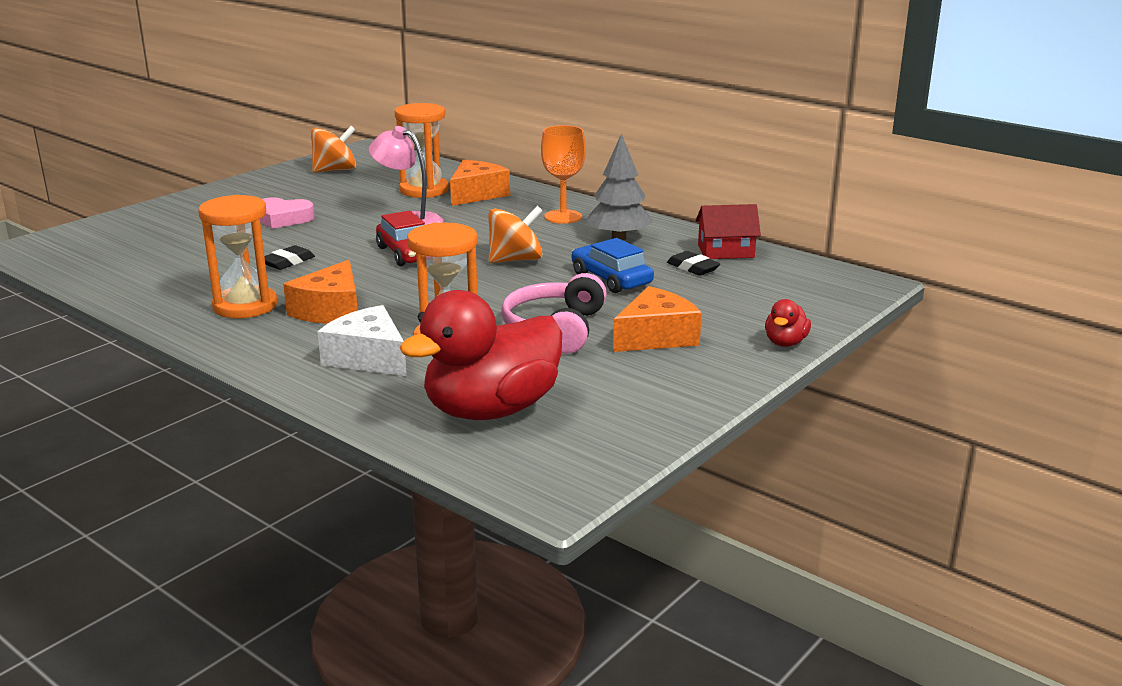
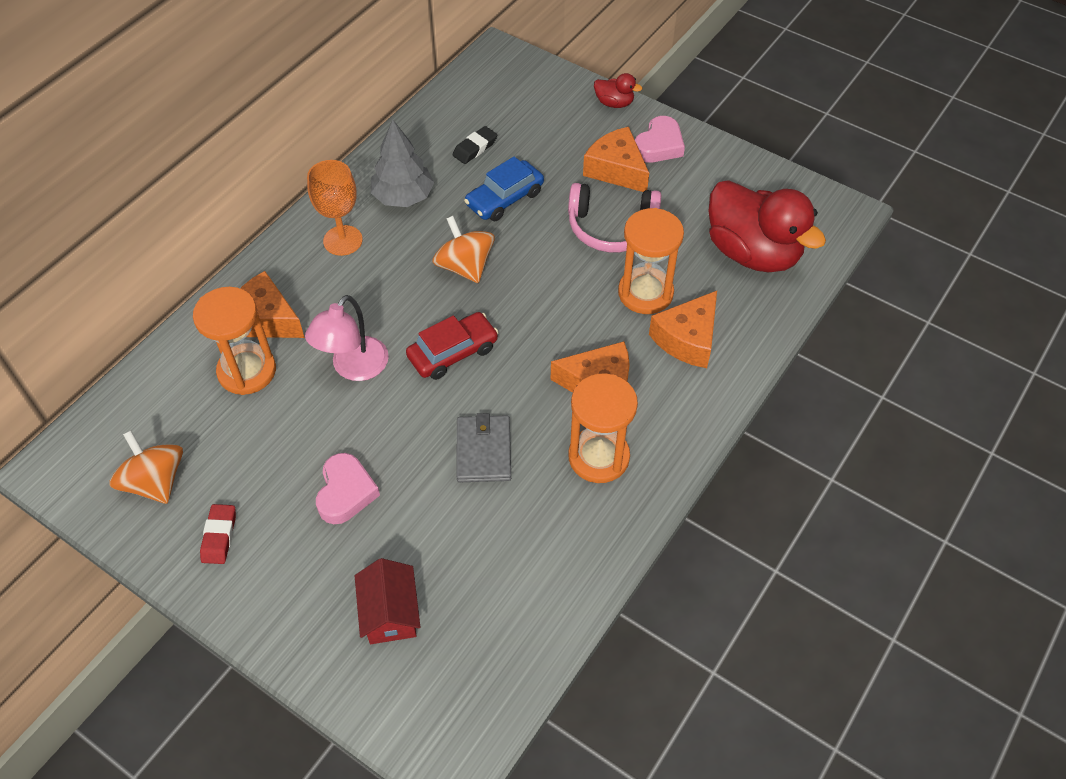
camera: 95 degrees left, 30 degrees up
black eraser [264,245,315,270] -> grey wallet [456,413,511,482]
white cheese [317,305,407,376] -> orange cheese [649,291,717,368]
red house [695,204,761,259] -> red house moved to [355,558,420,644]
none -> red eraser [200,504,236,564]
none -> pink heart [635,116,685,163]

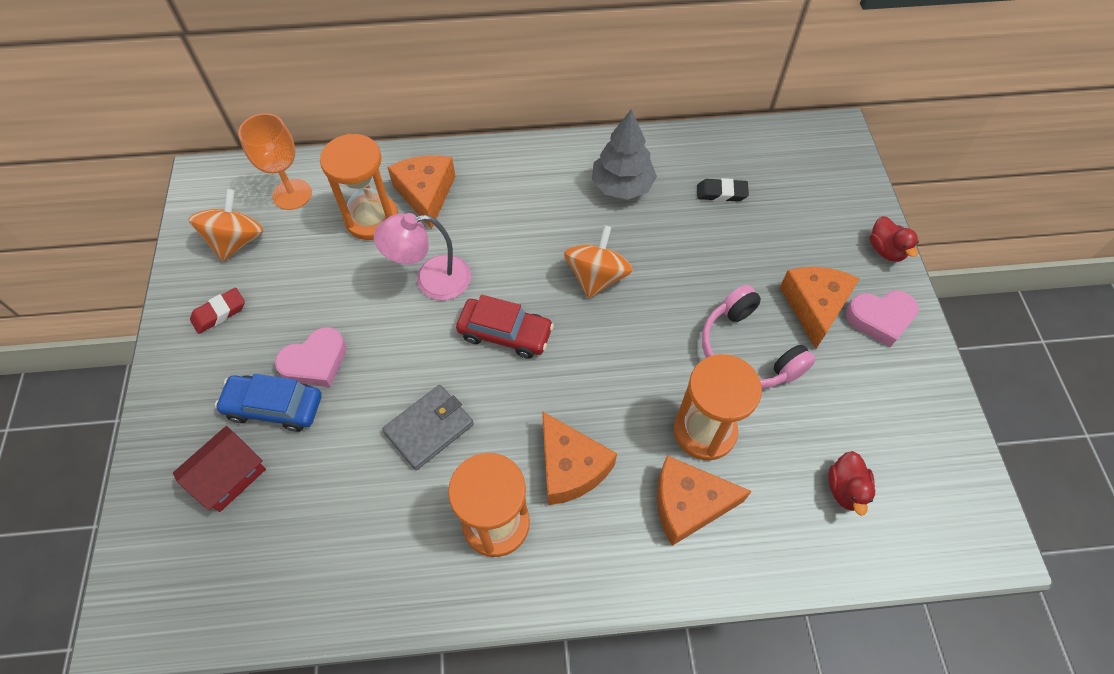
camera: 50 degrees right, 5 degrees up
orange goblet [307,160,363,256] -> orange goblet moved to [238,113,312,210]
blue car [464,157,544,221] -> blue car moved to [215,374,322,432]
red duck [709,180,826,272] -> red duck [828,451,875,516], size x0.43

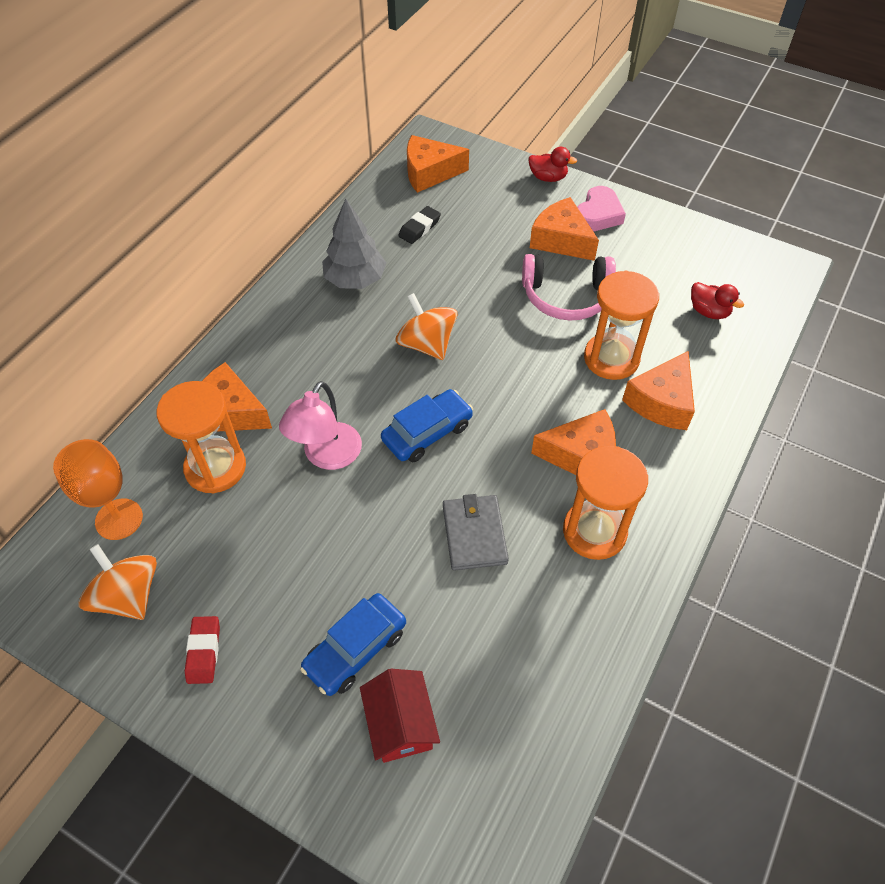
camera: 55 degrees left, 5 degrees down
pink heart [275,327,347,387] -> none
red car [456,295,554,359] -> blue car [381,389,473,462]
none -> orange cheese [407,135,469,193]

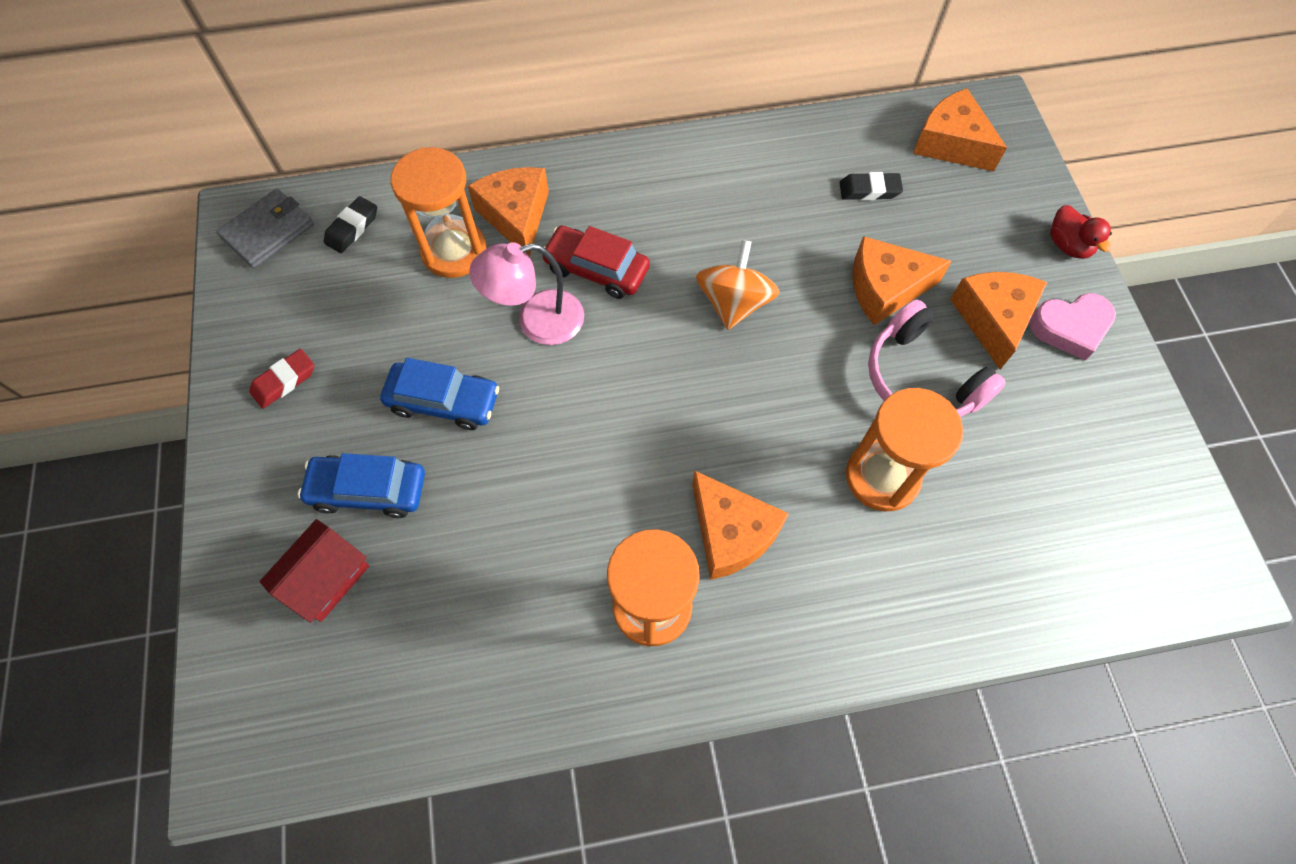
camera: 50 degrees right, 10 degrees up
orange goblet [53,439,143,540] -> black eraser [324,196,377,253]
orange spinning top [78,544,157,620] -> none
grey tree [322,199,386,289] -> none
blue car [381,389,473,462] -> blue car moved to [380,358,499,430]
grey wallet [443,494,509,571] -> grey wallet moved to [216,188,314,269]
orange cheese [622,351,695,430] -> orange cheese moved to [852,236,952,325]
red duck [691,282,744,319] -> none
none -> red car [542,226,650,299]

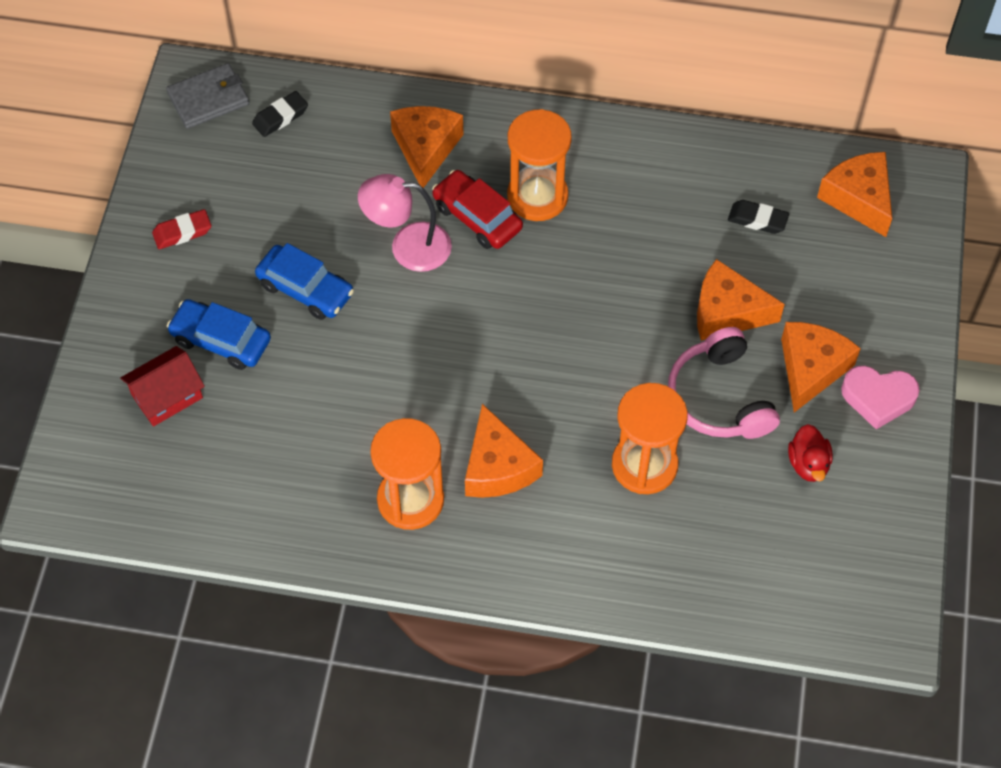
camera: 20 degrees right, 5 degrees down
orange hourglass [391,147,487,278] -> orange hourglass moved to [507,109,572,221]
orange spinning top [696,240,780,330] -> none
red duck [1050,205,1112,259] -> red duck moved to [788,424,833,482]

